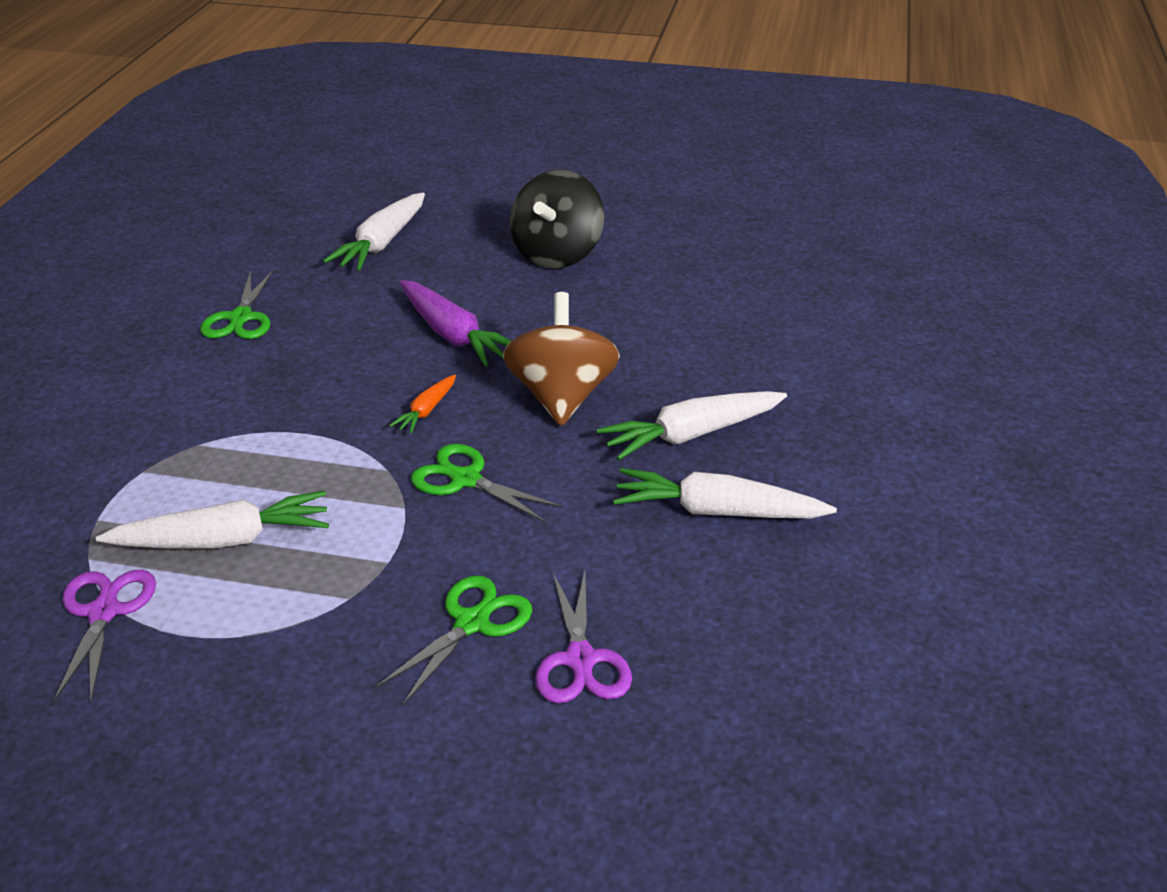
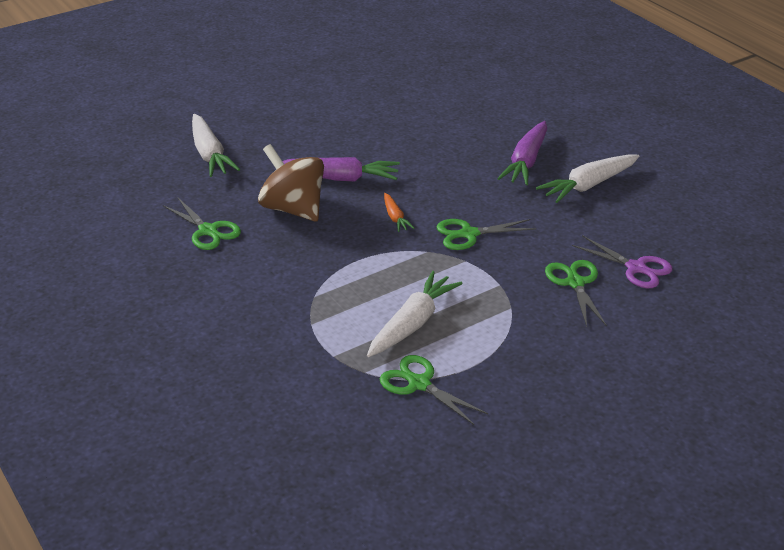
camera: 45 degrees left, 0 degrees up
purple scissors [53,570,156,703] -> green scissors [380,355,488,425]
brown spinning top [503,292,620,426] -> brown spinning top moved to [258,144,324,221]
black spinning top [510,170,604,269] -> none
white carrot [597,391,787,460] -> purple carrot [497,121,547,185]

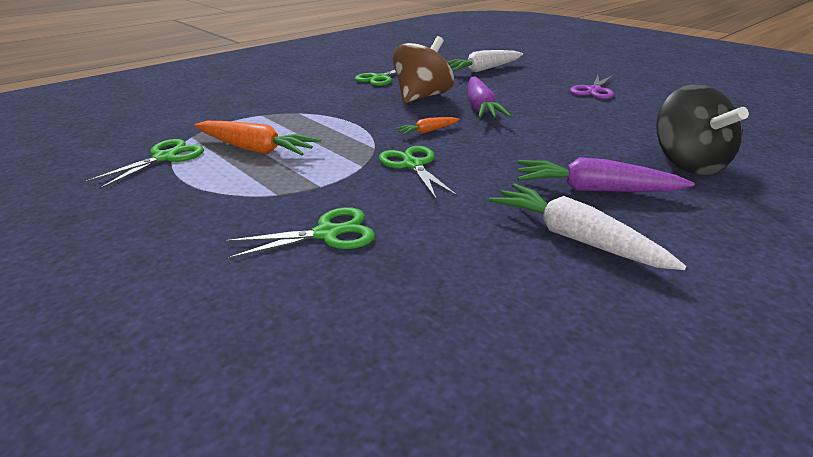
camera: 80 degrees right, 5 degrees down
white carrot [367,271,463,357] -> orange carrot [195,121,321,155]
purple scissors [572,235,672,288] -> purple scissors moved to [570,75,614,99]
none -> black spinning top [656,85,749,175]

